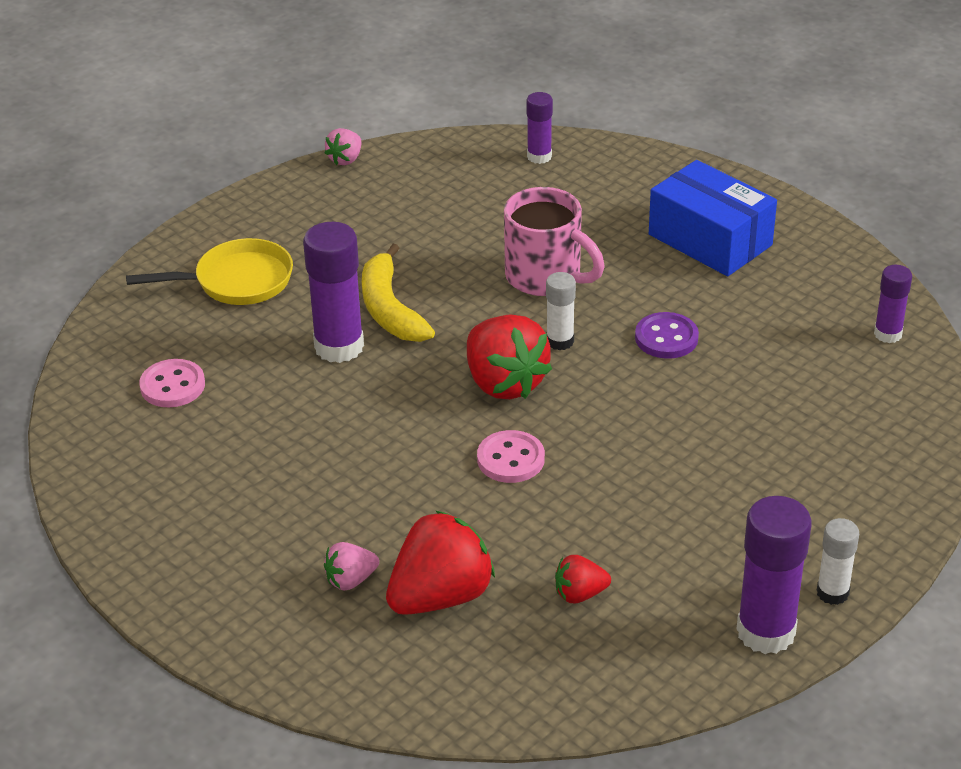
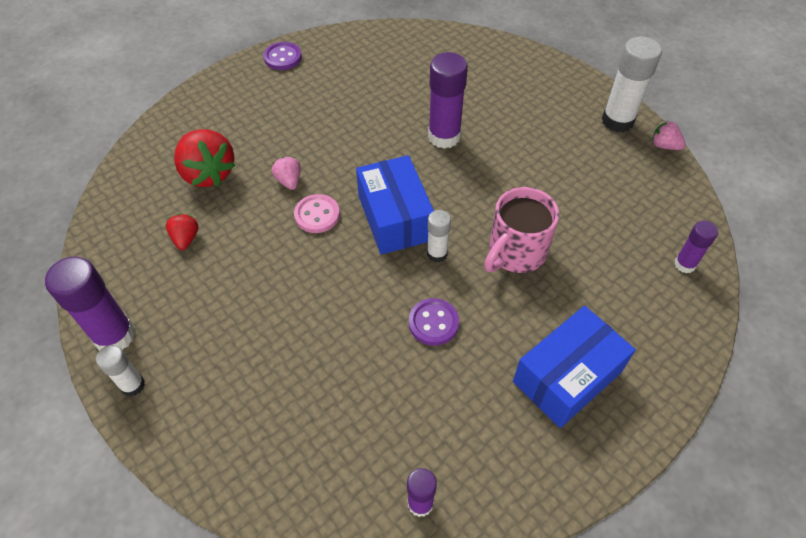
camera: 95 degrees right, 15 degrees up
yellow pan [126,238,293,305] -> none
pink button [139,359,205,407] -> none
pink strawberry [324,542,379,591] -> pink strawberry moved to [272,157,301,190]
yellow banana [362,243,435,342] -> none
red strawberry [467,314,552,399] -> blue box [356,155,434,255]
none -> purple button [264,42,302,70]
none -> white glue stick [602,37,662,132]

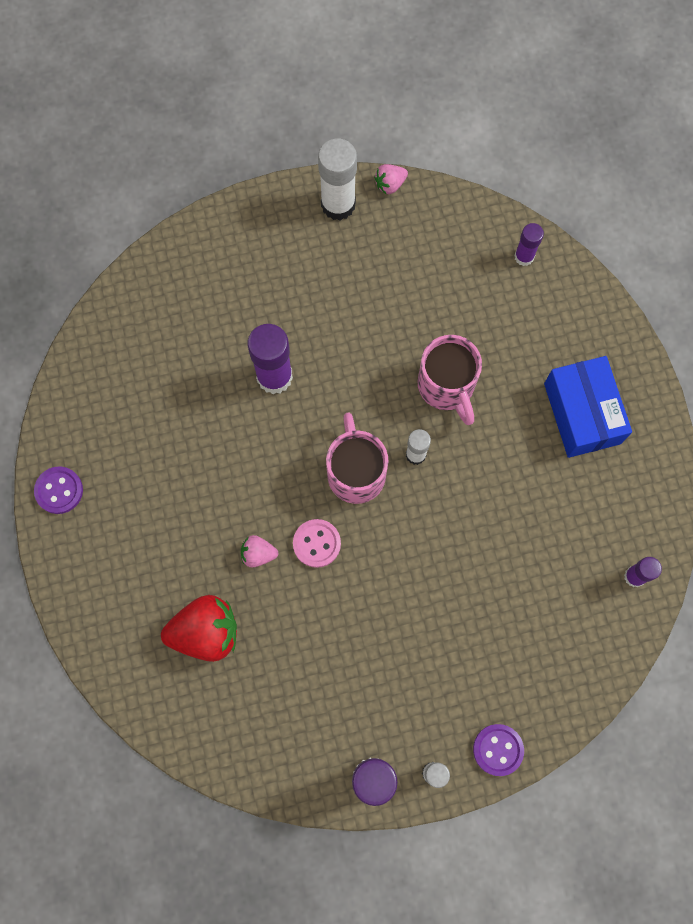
camera: 65 degrees left, 20 degrees up
red strawberry [166,214,199,250] -> none
blue box [356,155,434,255] -> pink mug [326,412,388,504]
purple button [409,298,459,346] -> purple button moved to [473,724,524,776]

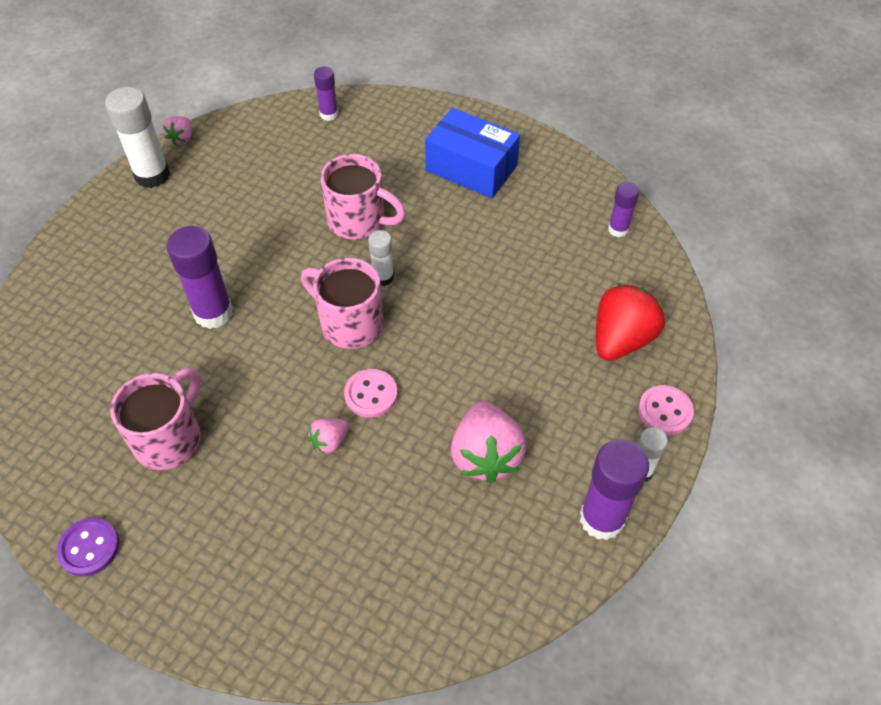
camera: 45 degrees left, 20 degrees down
red strawberry [161,595,237,662] -> red strawberry moved to [596,283,665,361]
purple button [473,724,524,776] -> pink button [638,385,694,435]
none -> pink mug [110,367,201,470]
none -> pink strawberry [451,401,527,483]

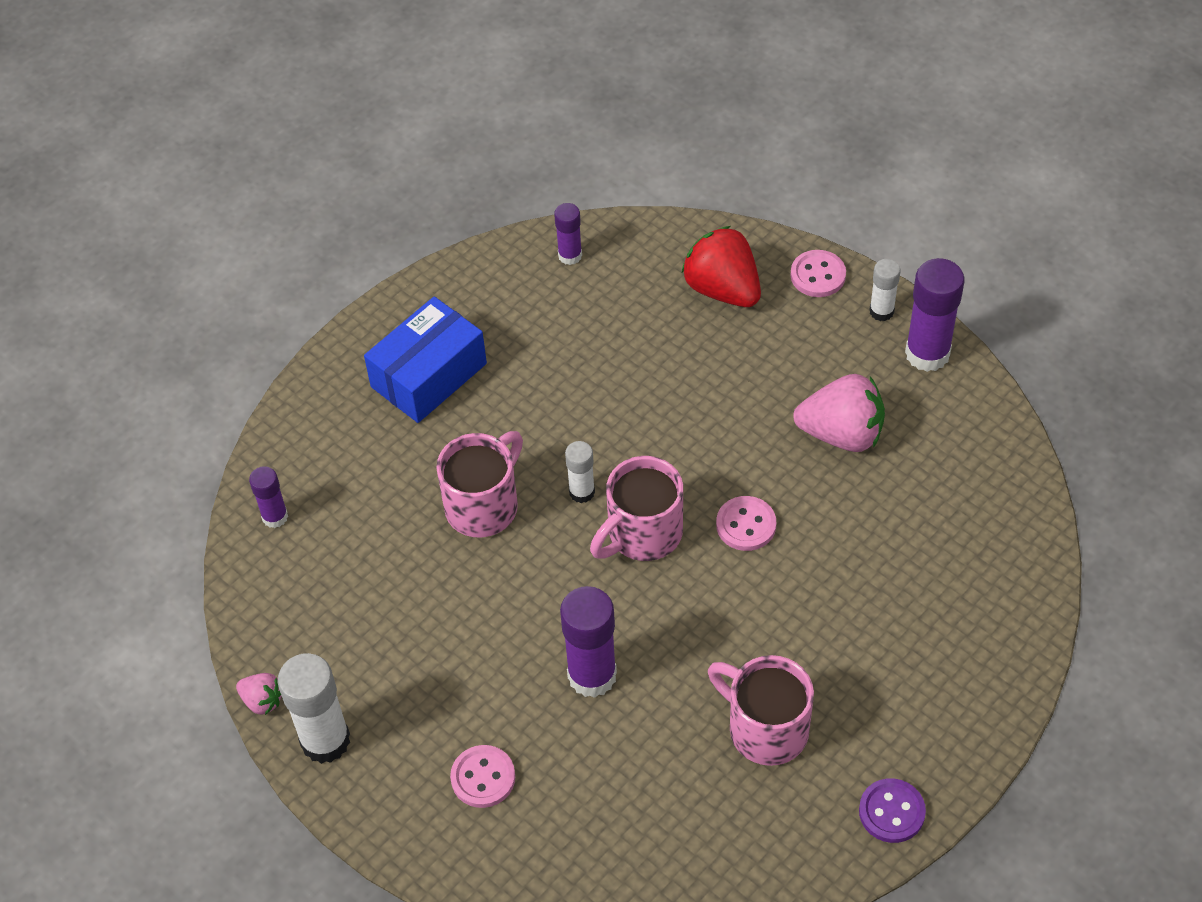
camera: 75 degrees left, 0 degrees up
pink strawberry [308,418,349,455] -> none
none -> pink button [450,745,515,808]

